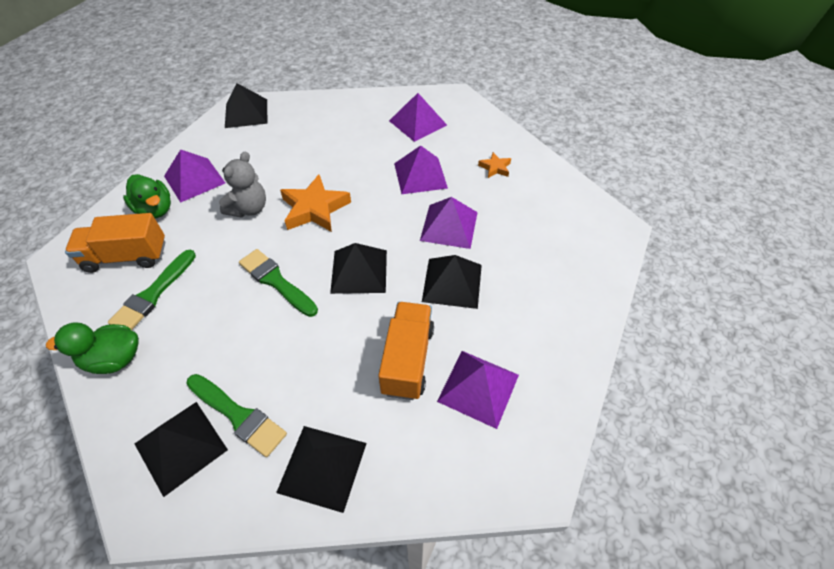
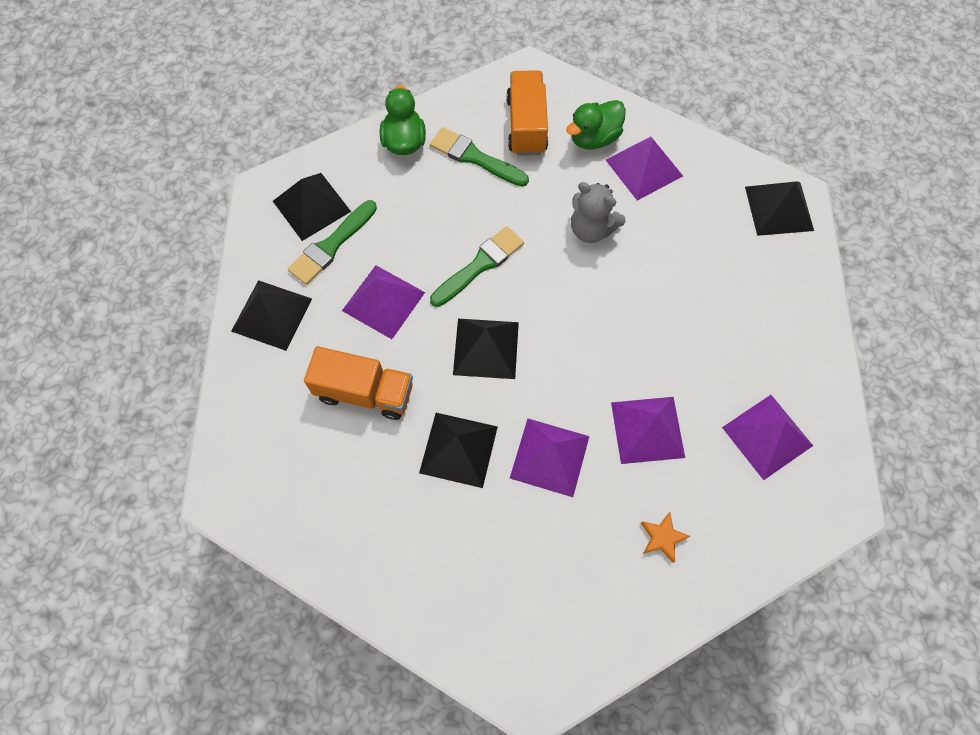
camera: 95 degrees right, 15 degrees up
orange star [280,174,351,232] -> none
purple pyramid [437,351,519,429] -> purple pyramid moved to [342,265,425,339]

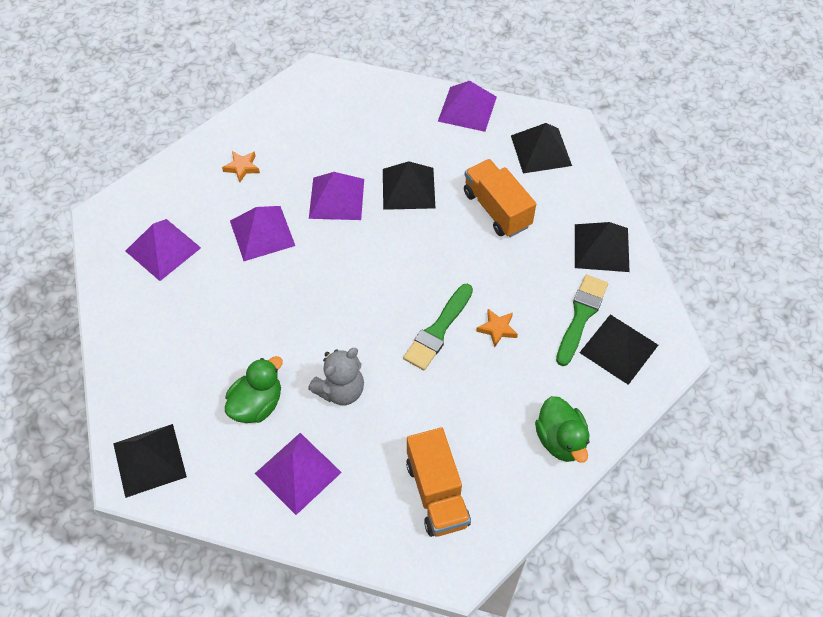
camera: 165 degrees right, 10 degrees down
orange truck [304,346,413,420] -> orange truck turned 60 degrees clockwise [464,159,536,237]
purple pyramid [342,265,425,339] -> purple pyramid moved to [438,81,497,132]
green brush [430,127,529,187] -> none
black pyramid [453,319,519,379] -> black pyramid moved to [511,123,572,173]
green duck [566,100,626,149] -> green duck moved to [225,356,283,423]
grey teddy bear [571,182,625,243] -> grey teddy bear turned 120 degrees clockwise [308,348,364,405]
none -> orange star [476,309,518,348]

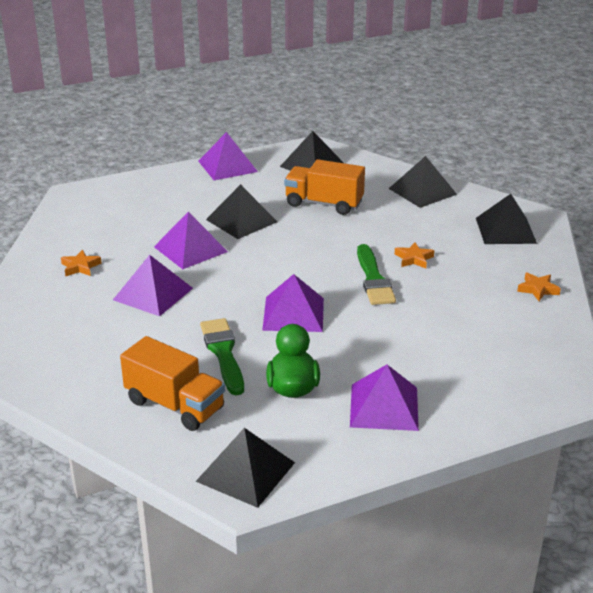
camera: 40 degrees left, 25 degrees down
purple pyramid [126,219,201,281] -> purple pyramid moved to [262,274,324,332]
grey teddy bear [308,348,364,405] -> none
orange truck [406,427,471,537] -> orange truck moved to [120,336,225,431]
green duck [535,396,589,463] -> orange star [517,273,561,301]
green brush [556,275,608,366] -> green brush moved to [200,318,244,395]

